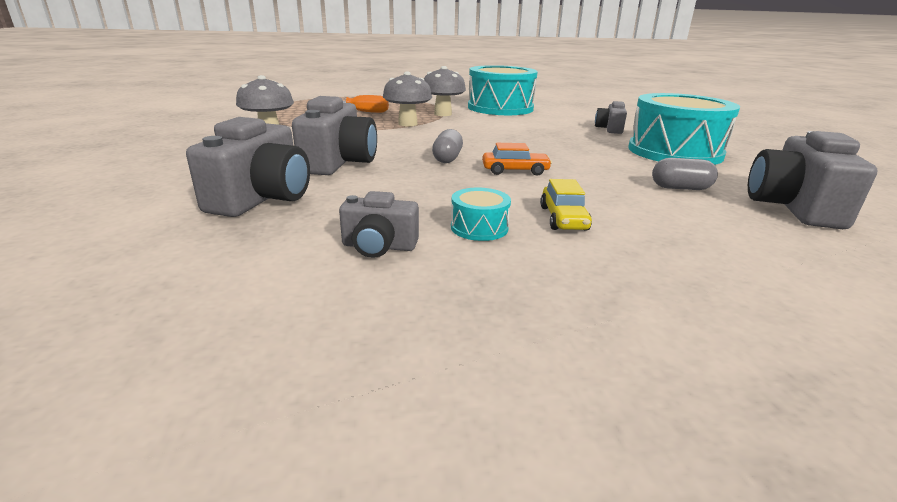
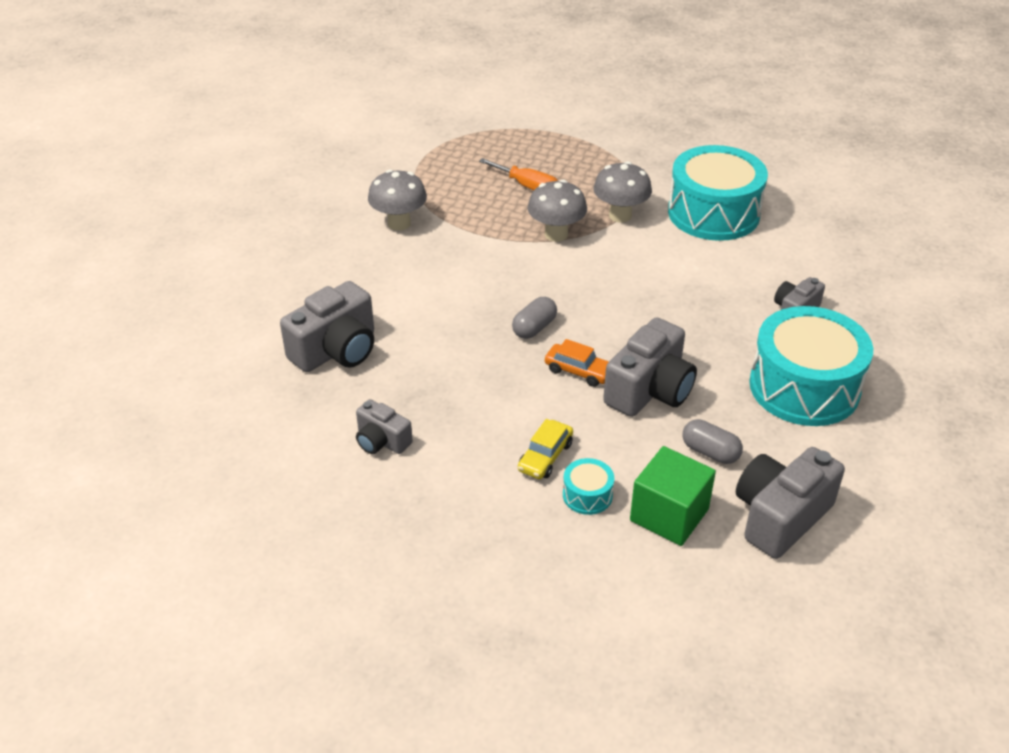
camera: 30 degrees right, 15 degrees up
grey camera [292,96,377,175] -> grey camera moved to [603,317,697,417]
turquoise drum [451,188,511,241] -> turquoise drum moved to [563,458,614,515]
none -> green cube [630,446,716,546]

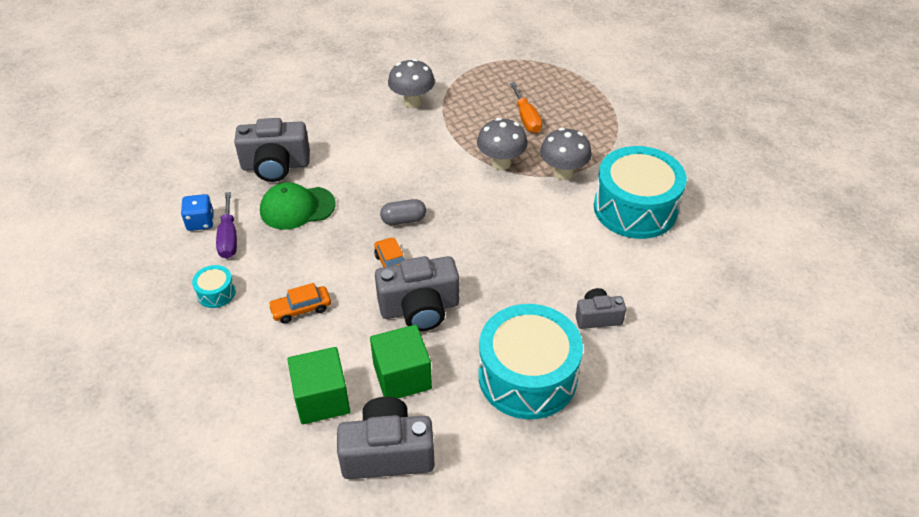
camera: 40 degrees right, 5 degrees up
grey camera [356,399,413,454] -> purple screwdriver [216,192,237,259]
yellow car [518,419,573,479] -> orange car [268,283,331,323]
turquoise drum [563,458,614,515] -> turquoise drum moved to [192,265,236,308]
grey capsule [682,419,743,464] -> green cube [370,325,432,398]
none -> blue dice [181,194,214,231]
none -> green cap [260,182,336,230]

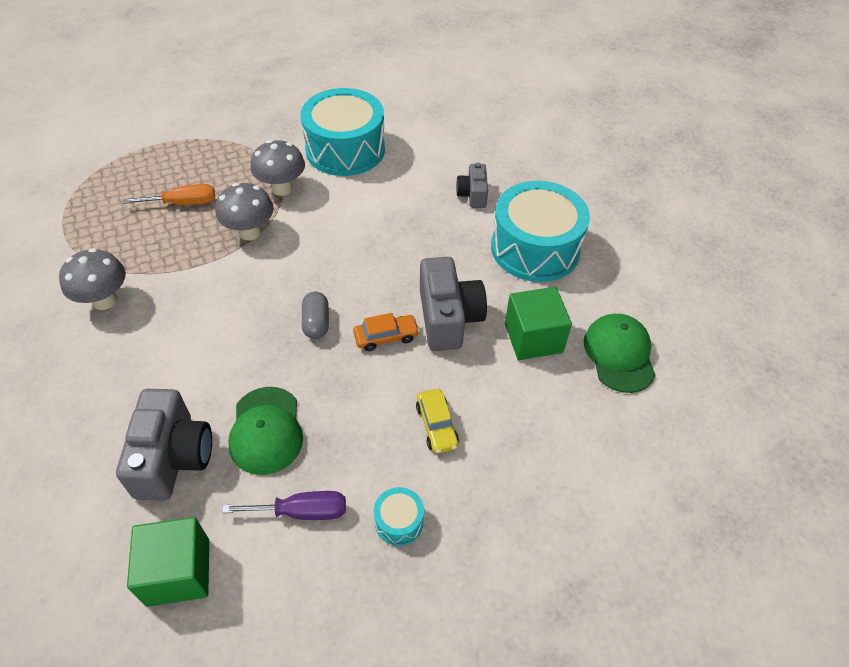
camera: 85 degrees left, 5 degrees up
blue dice [181,194,214,231] -> none
orange car [268,283,331,323] -> yellow car [416,389,459,454]
green cube [287,347,350,424] -> green cube moved to [127,517,209,607]
grey camera [337,397,435,479] -> green cap [584,314,656,393]

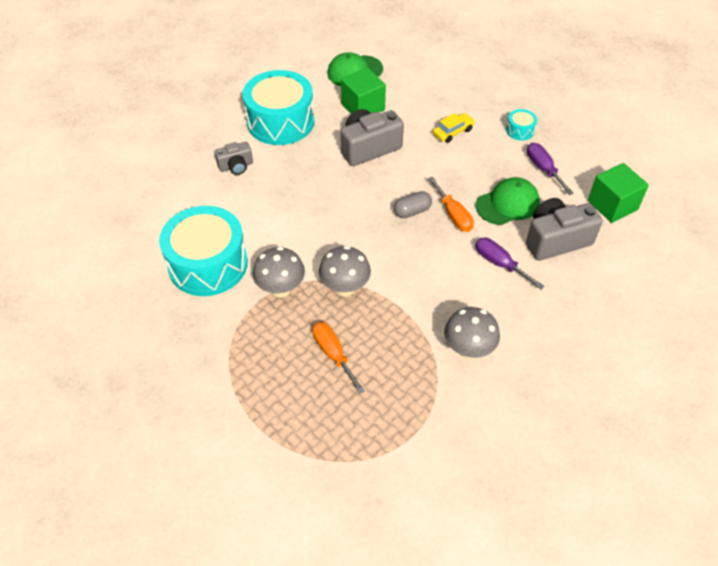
camera: 110 degrees left, 0 degrees up
orange car [353,313,420,351] -> none
none -> orange screwdriver [428,177,474,232]
none -> purple screwdriver [475,238,545,289]

